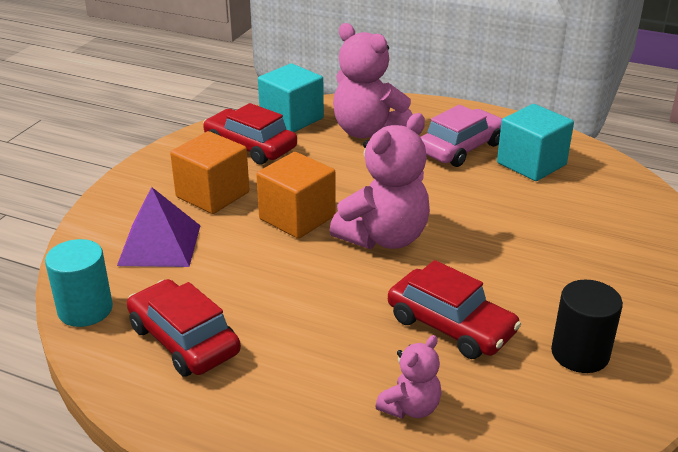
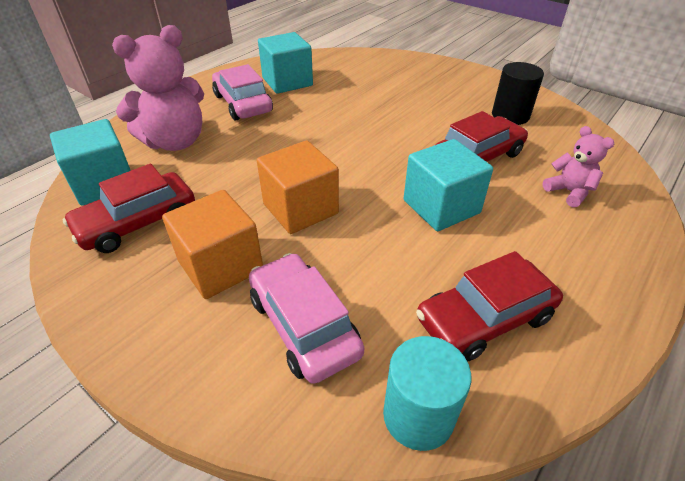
camera: 75 degrees left, 10 degrees up
purple pyramid [117,187,201,267] -> pink car [249,253,364,384]
pink teddy bear [330,113,430,249] -> none
none -> turquoise cube [403,139,493,231]

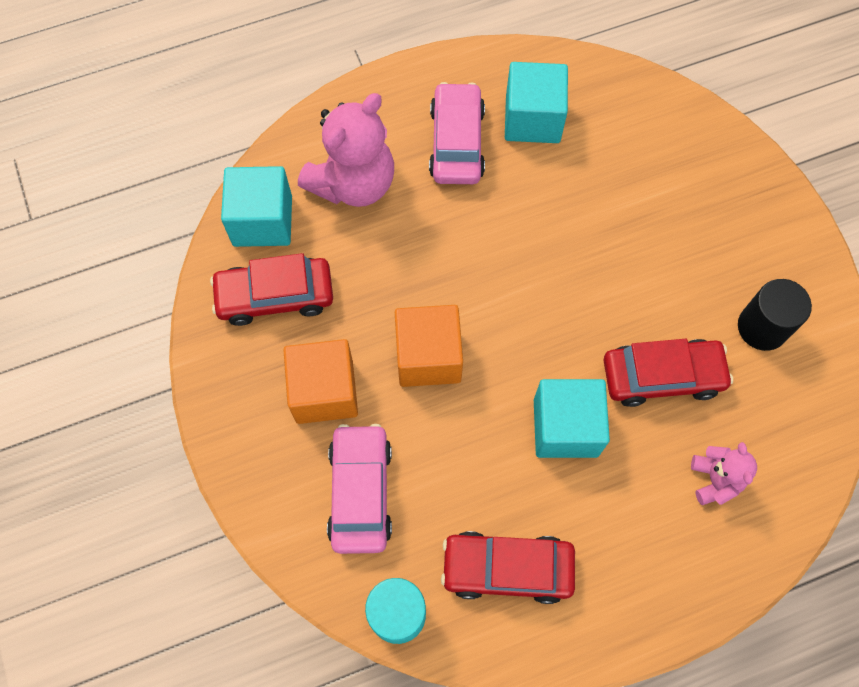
camera: 30 degrees right, 25 degrees up
pink teddy bear [112,25,204,151] -> pink teddy bear turned 45 degrees counterclockwise [298,93,394,207]

